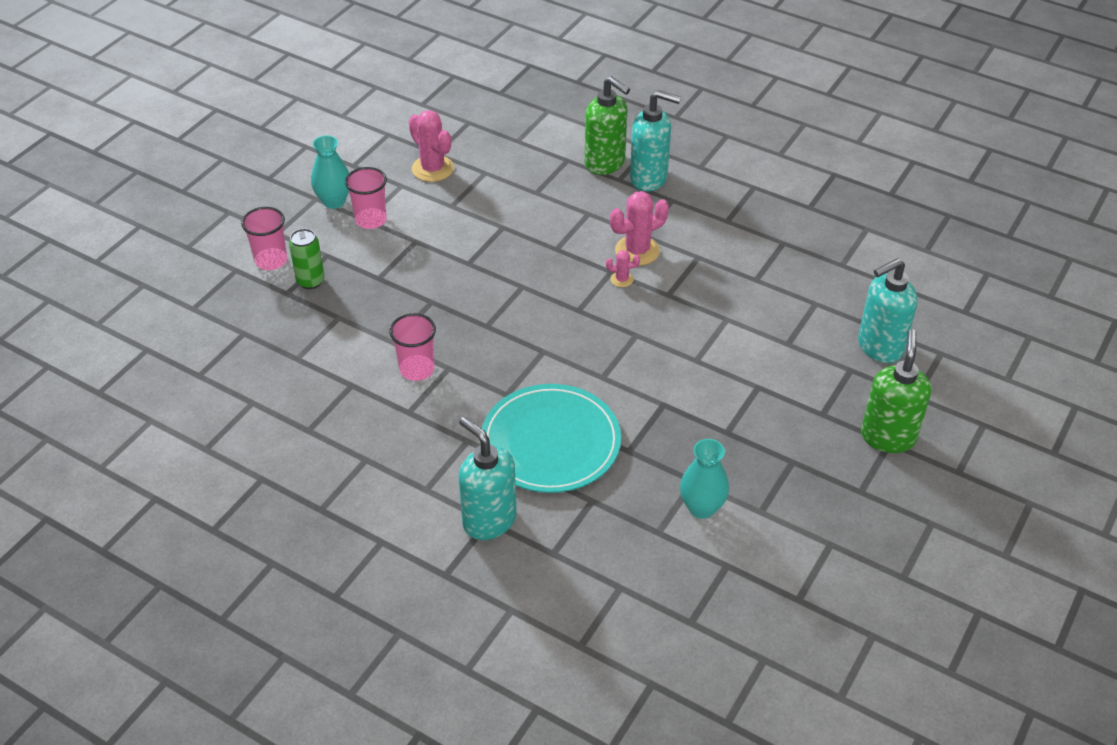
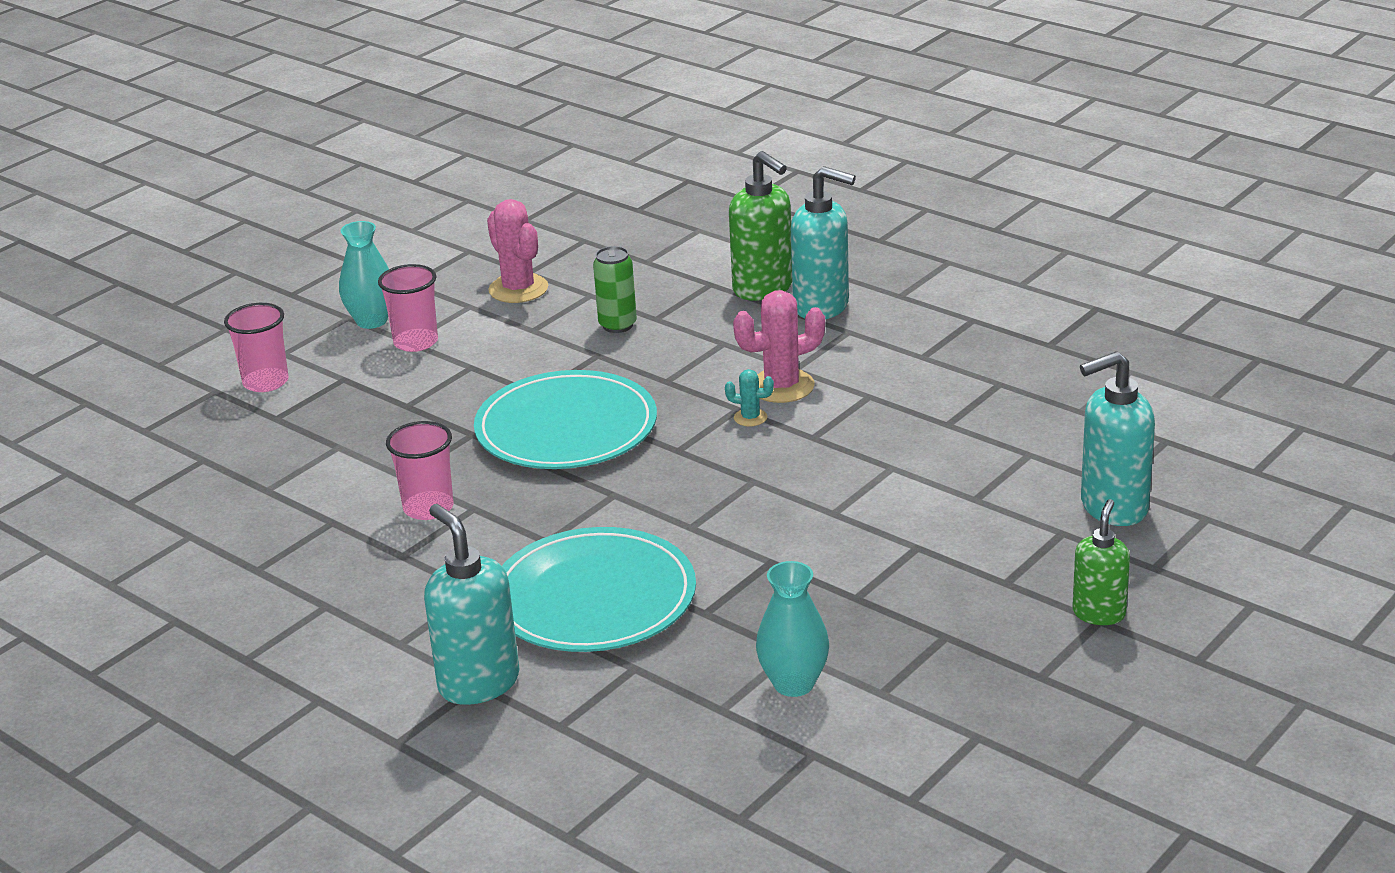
camera: 10 degrees right, 15 degrees down
green can [289,228,325,289] -> green can moved to [593,246,637,333]
pink cactus [606,250,640,287] -> turquoise cactus [725,369,774,426]
green soap dispenser [861,329,931,453] -> green soap dispenser [1072,499,1130,625], size x0.63
none -> turquoise plate [474,370,657,469]

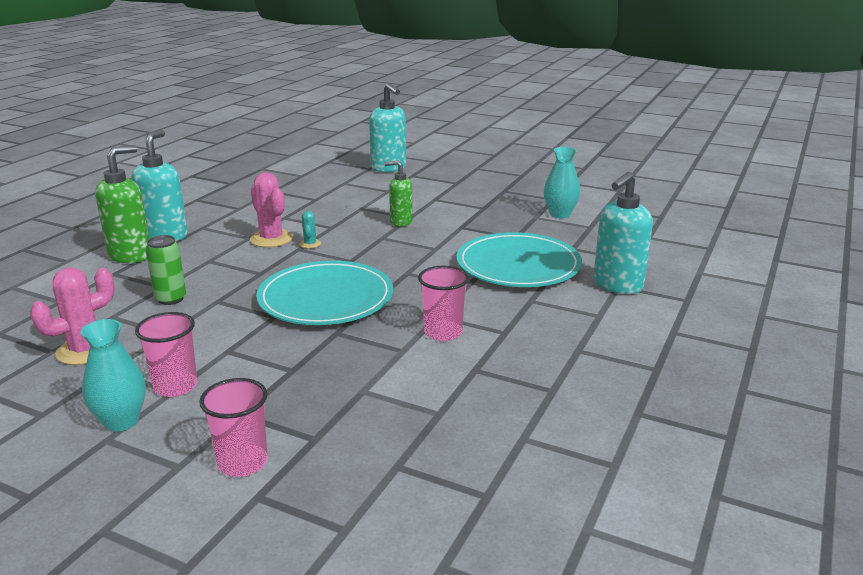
camera: 105 degrees left, 5 degrees down
green soap dispenser [1072,499,1130,625] -> green soap dispenser moved to [384,160,413,227]

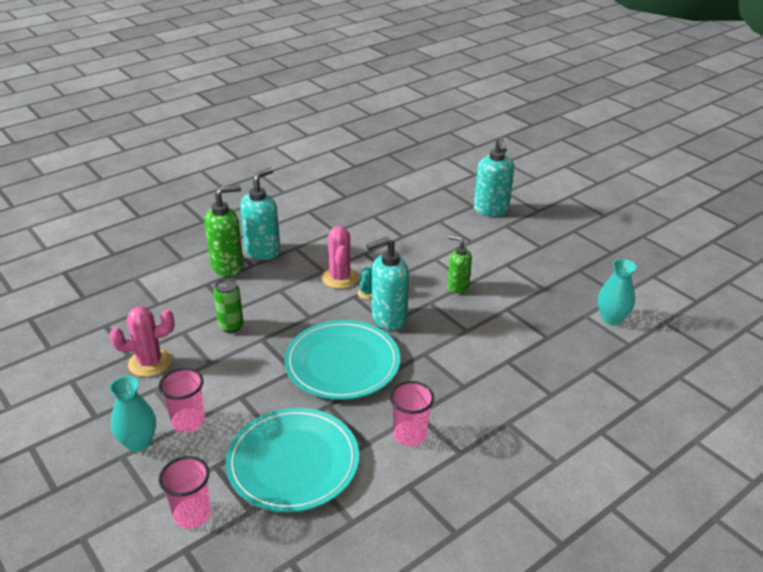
camera: 25 degrees right, 10 degrees up
turquoise plate [457,232,582,287] -> turquoise plate moved to [226,408,359,512]
turquoise soap dispenser [594,172,653,294] -> turquoise soap dispenser moved to [366,237,409,330]

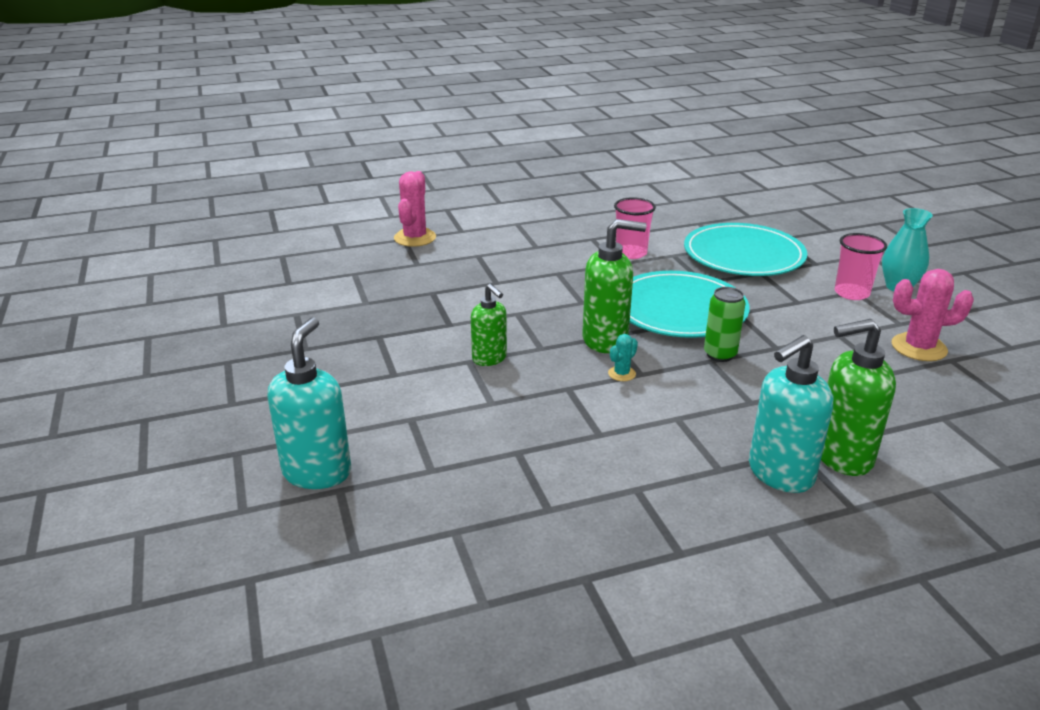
camera: 160 degrees left, 5 degrees down
pink cup [159,456,211,529] -> none
green can [213,279,244,333] -> green can moved to [704,287,746,362]
pink cactus [322,226,358,289] -> pink cactus moved to [394,171,436,247]
turquoise soap dispenser [366,237,409,330] -> green soap dispenser [583,219,646,353]
turquoise vase [598,259,637,325] -> none

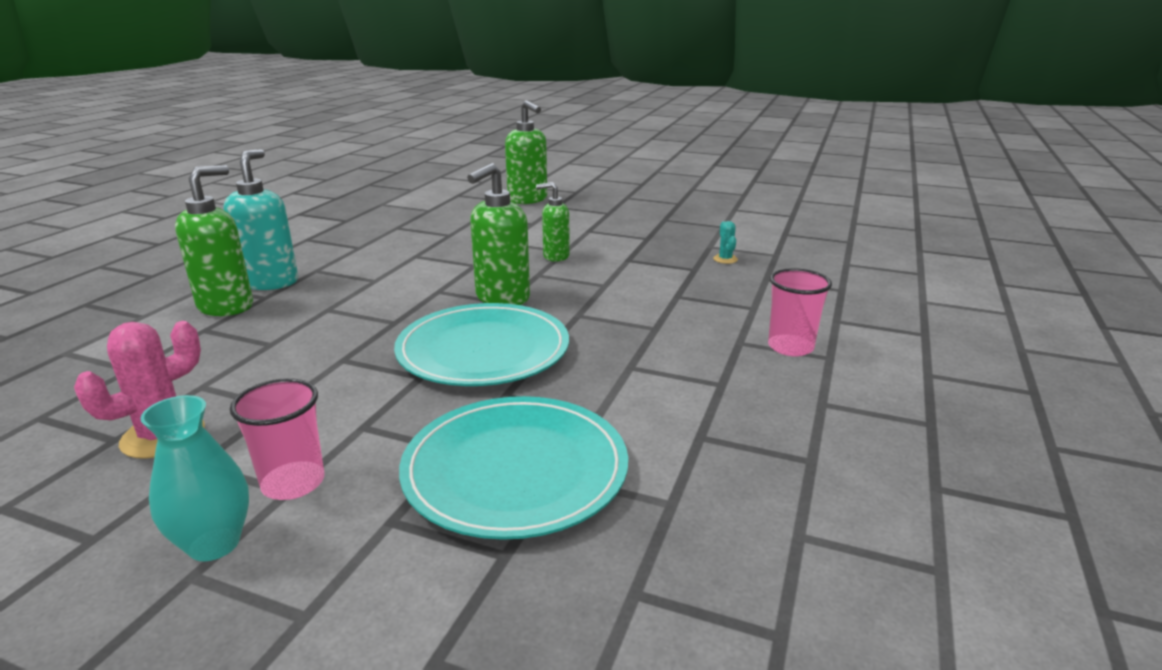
camera: 130 degrees right, 5 degrees down
turquoise soap dispenser [267,317,351,489] -> green soap dispenser [505,100,547,204]
pink cactus [394,171,436,247] -> none
turquoise cactus [608,334,638,381] -> turquoise cactus moved to [713,221,738,264]
pink cup [614,197,656,259] -> pink cup moved to [768,268,832,356]
green can [704,287,746,362] -> none

